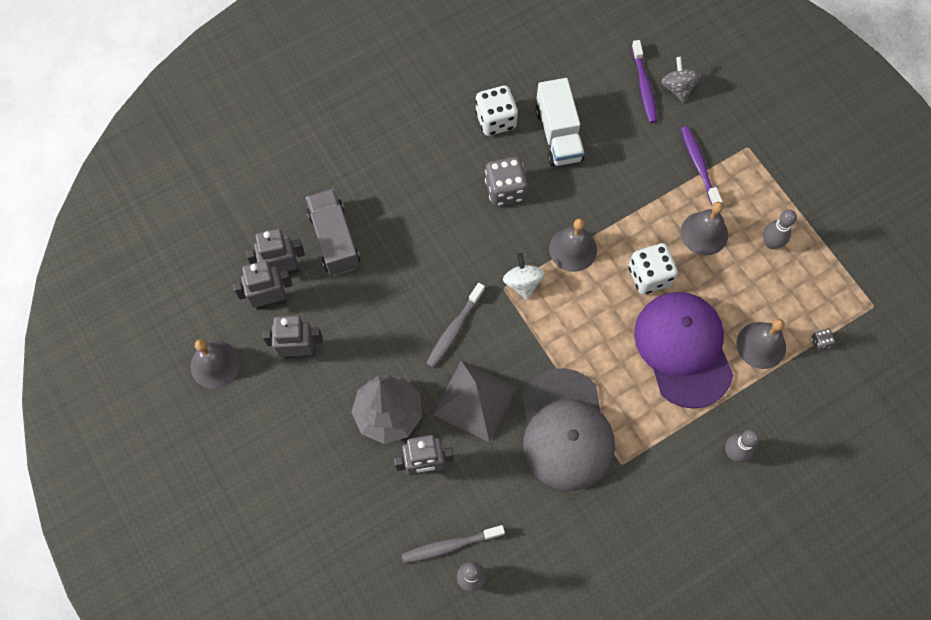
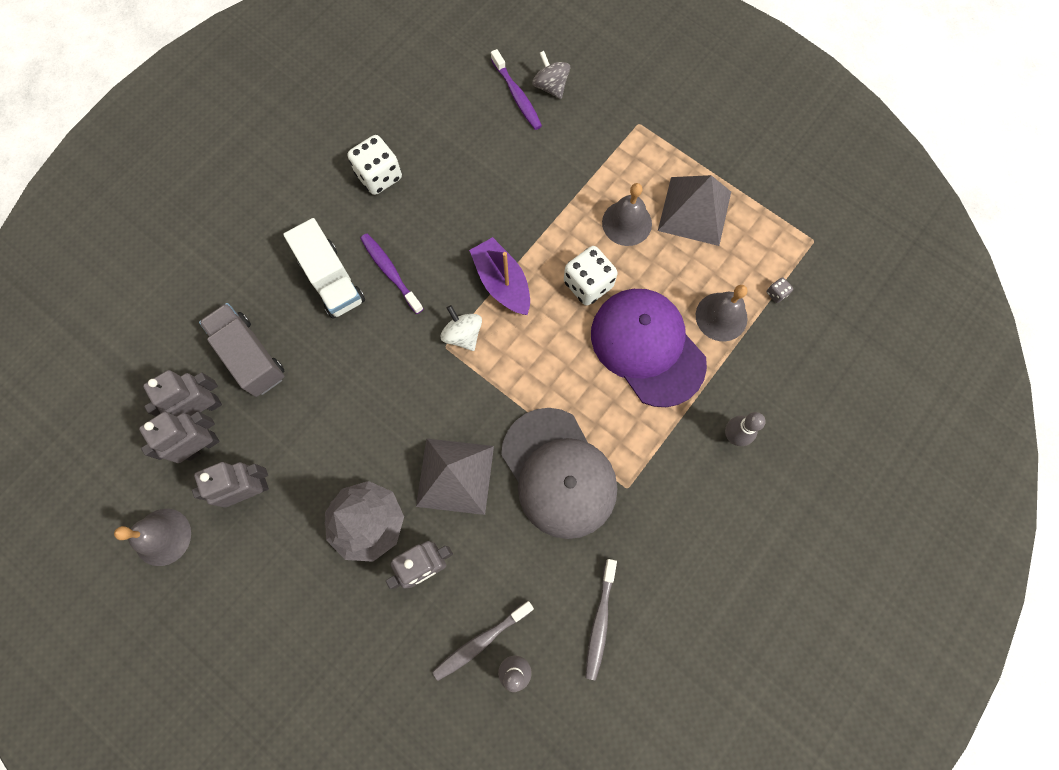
camera: 20 degrees left, 5 degrees up
grey toothbrush [426,283,485,368] -> grey toothbrush moved to [585,559,617,680]
grey dice [485,157,527,206] -> none
white truck [535,78,585,166] -> white truck moved to [283,218,365,319]
grey bell [549,218,597,272] -> purple boat [469,237,530,315]
purple toothbrush [681,126,723,206] -> purple toothbrush moved to [360,234,424,314]
grey bowling pin [763,210,797,249] -> grey pyramid [658,175,731,246]

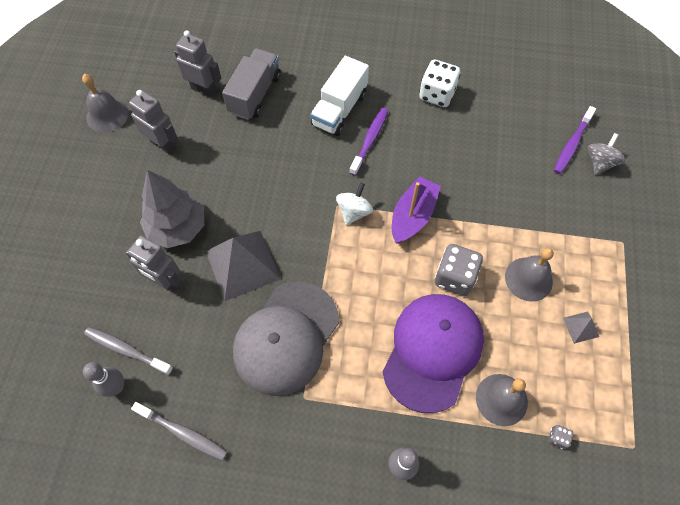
camera: 60 degrees right, 10 degrees down
grey robot [139,412,220,463] -> none
white dice [564,246,618,306] -> grey dice [435,244,483,296]
grey toothbrush [585,559,617,680] -> grey toothbrush turned 135 degrees counterclockwise [131,402,227,461]
grey pyramid [658,175,731,246] -> grey pyramid [563,312,599,344], size x0.45

